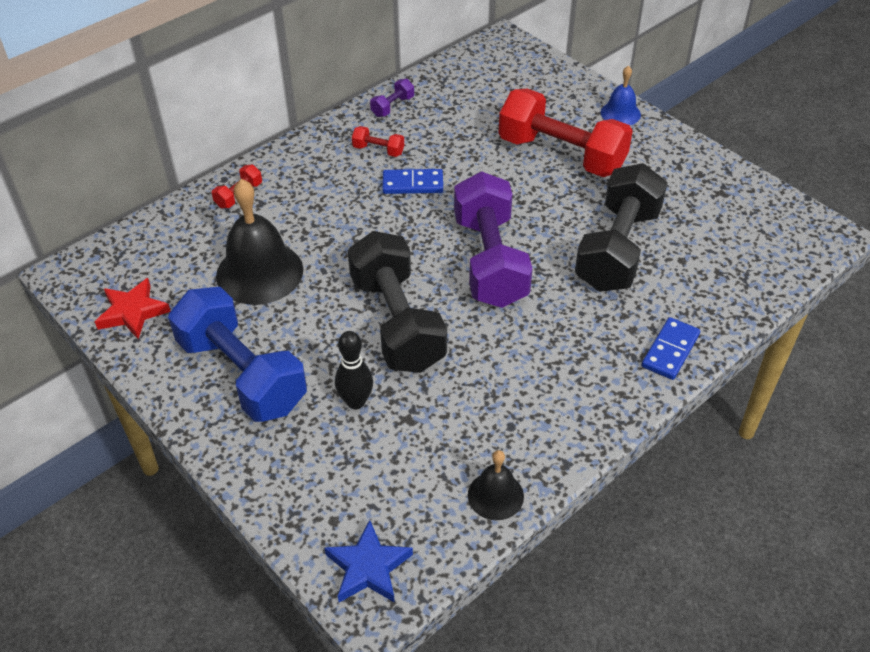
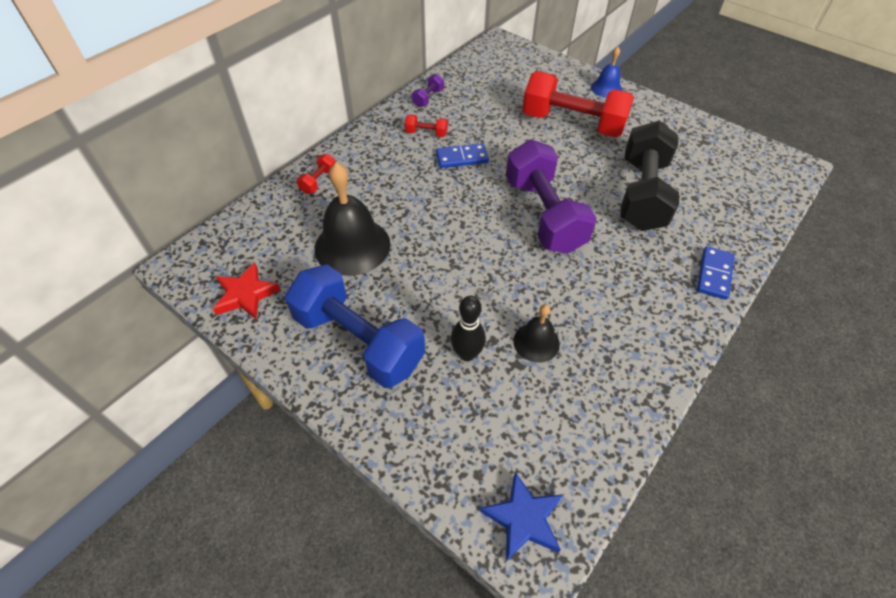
camera: 10 degrees left, 5 degrees up
black dumbbell [348,231,447,373] -> none
black bell [468,450,524,520] -> black bell moved to [513,304,560,363]

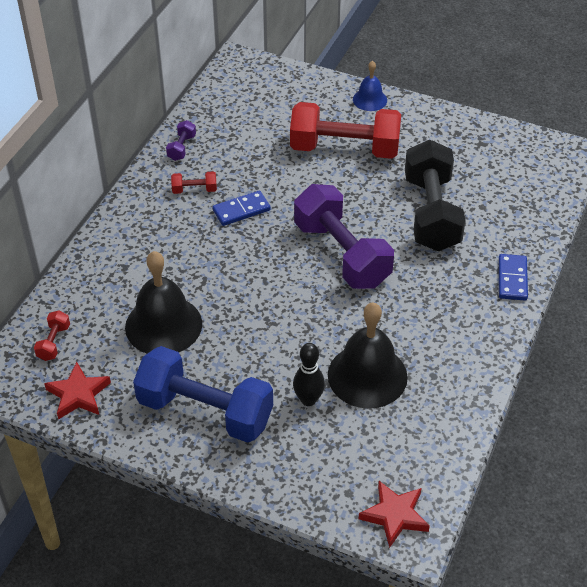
camera: 15 degrees left, 5 degrees down
red dumbbell [297,154,336,194] -> red dumbbell moved to [34,310,70,361]
blue star [480,472,563,561] -> red star [359,481,430,548]
black bell [513,304,560,363] -> black bell [328,302,408,409], size x1.86

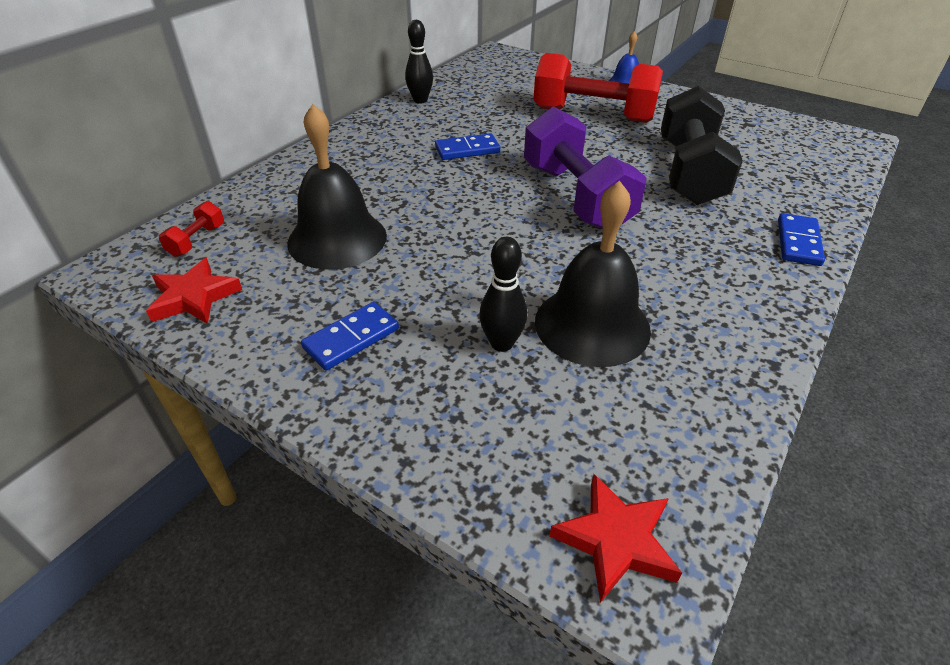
camera: 10 degrees right, 5 degrees down
blue dumbbell [133,346,273,443] -> blue domino [301,302,399,370]
purple dumbbell [166,120,196,161] -> black bowling pin [405,20,433,103]
red dumbbell [171,171,217,194] -> none

